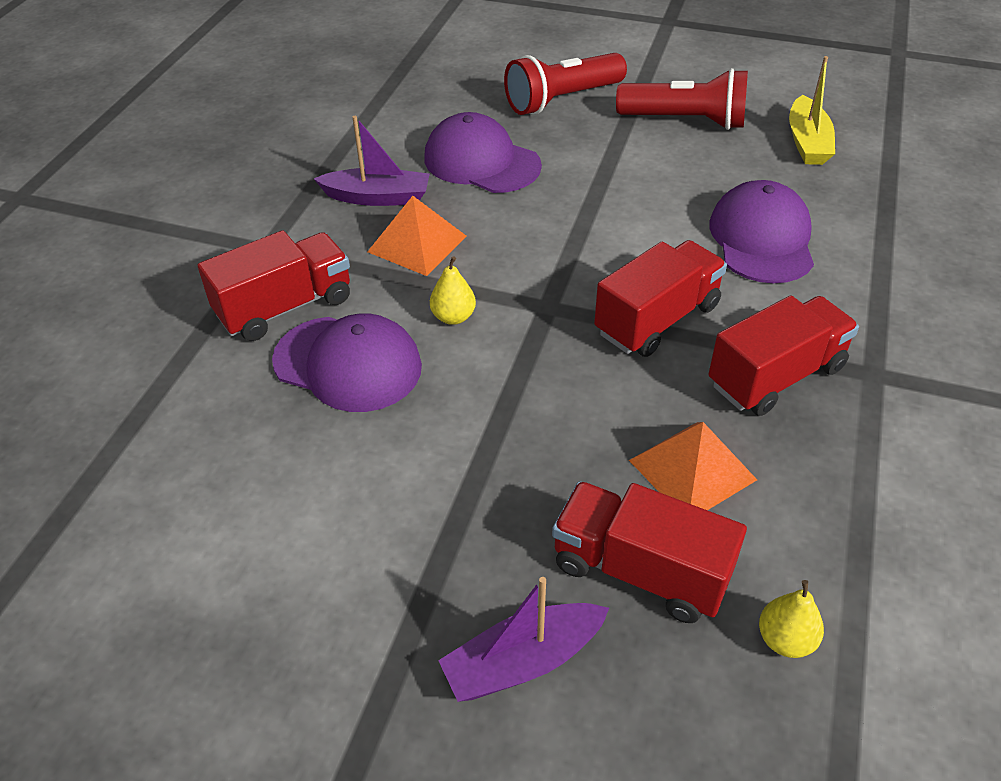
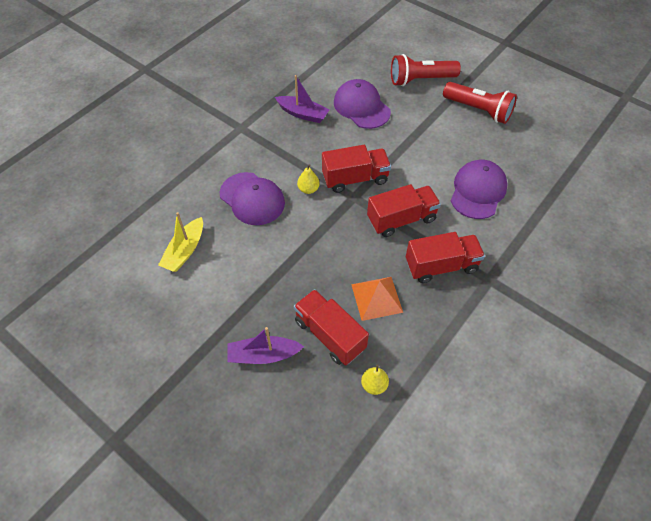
camera: 20 degrees right, 10 degrees up
red truck [198,230,350,341] -> red truck moved to [322,145,391,193]
orange pyramid [367,196,467,276] -> none
yellow boat [789,56,835,165] -> yellow boat moved to [158,212,203,272]

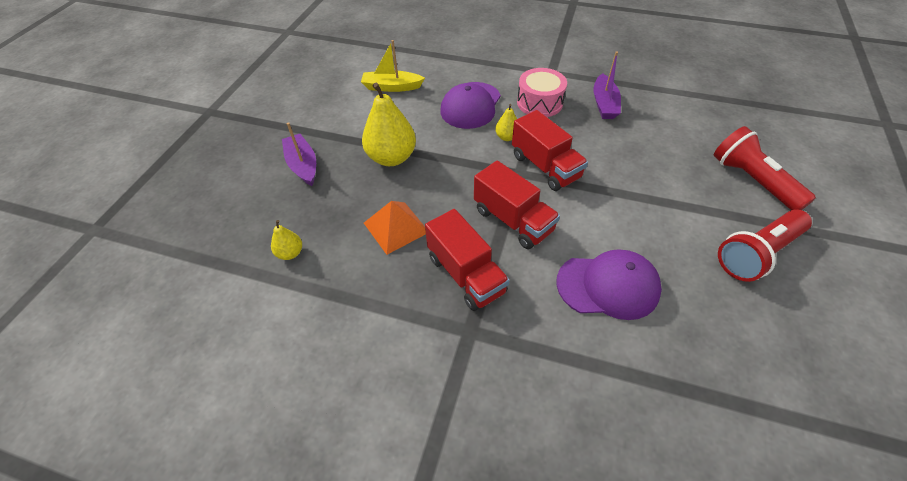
camera: 70 degrees right, 5 degrees down
red truck [294,289,369,366] -> none
purple cap [334,79,391,129] -> none
red flashlight [443,82,517,124] -> red flashlight turned 45 degrees clockwise [718,209,812,282]
none -> yellow pear [362,83,416,166]
none -> pink drum [517,68,567,117]

